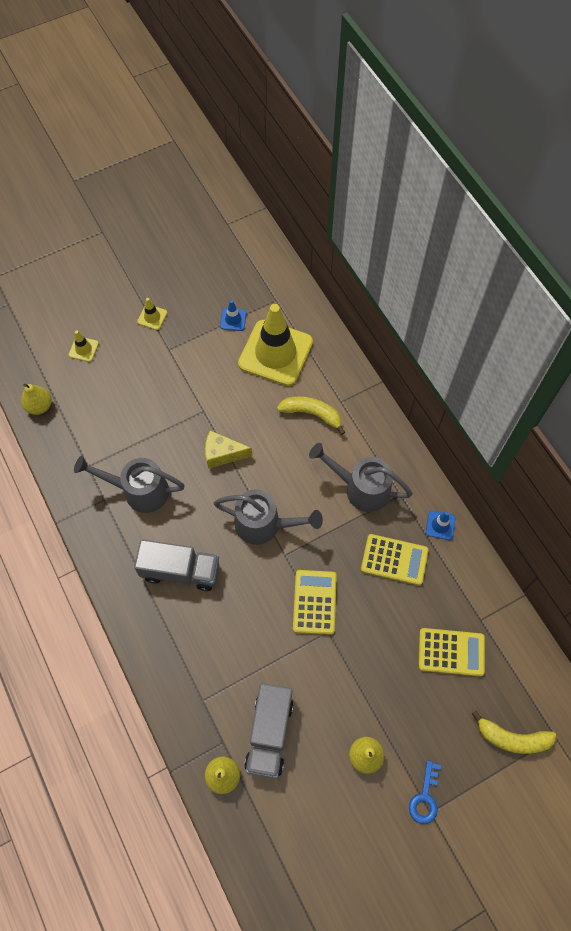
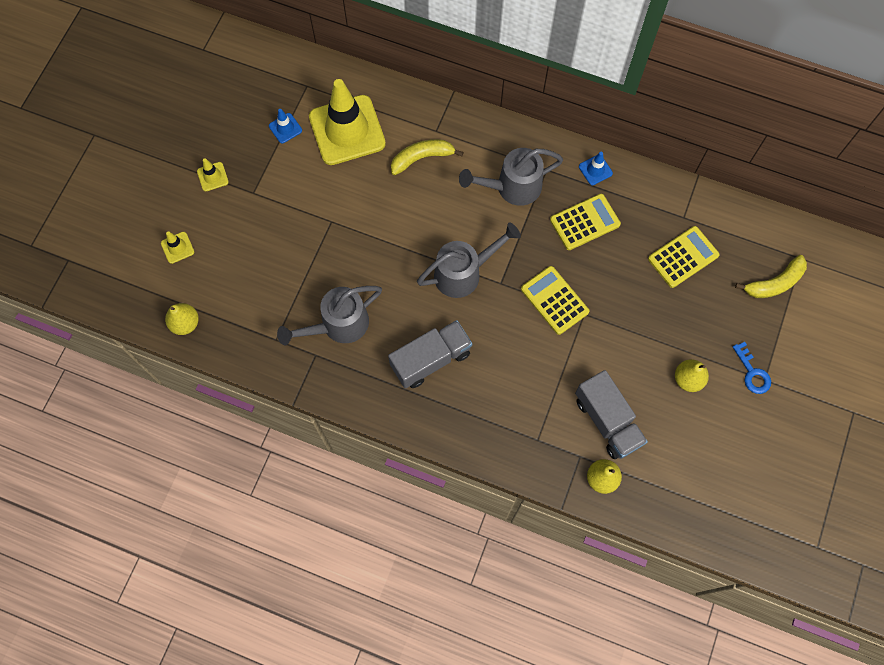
camera: 40 degrees left, 5 degrees up
yellow cheese [205,431,252,469] -> none

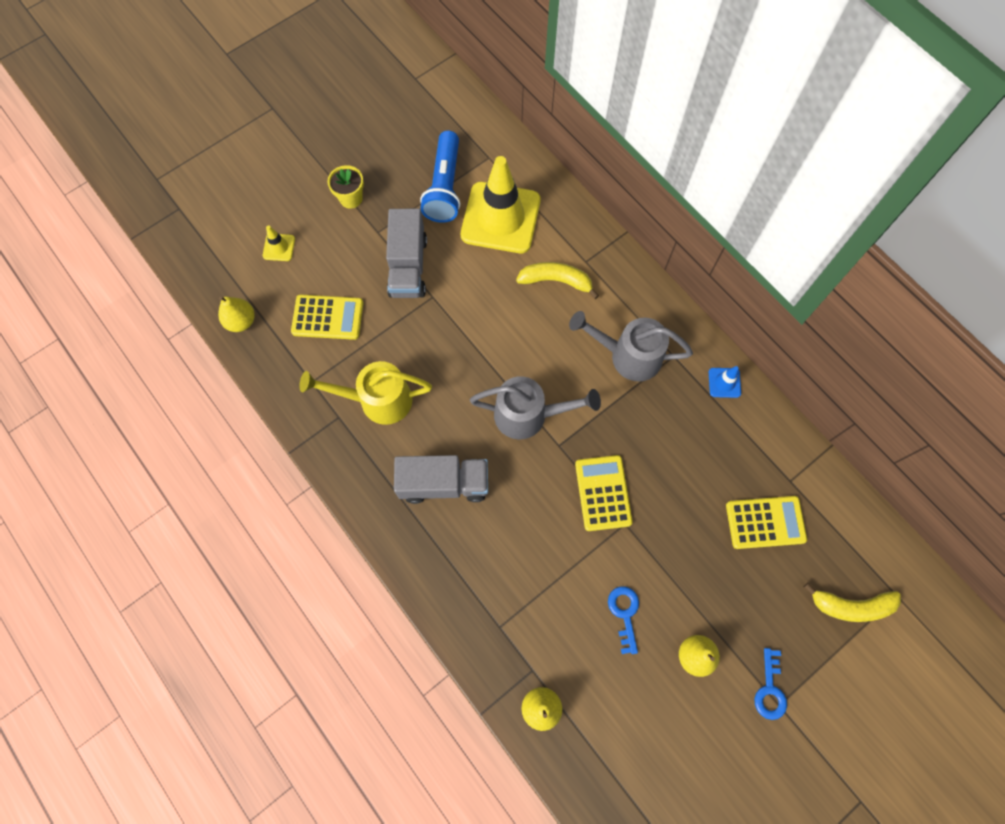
camera: 30 degrees right, 0 degrees up
yellow traffic cone [197,158,229,191] -> yellow flower pot [327,165,364,209]
blue traffic cone [269,109,302,143] -> blue flashlight [420,130,461,223]
grey watering can [277,286,382,345] -> yellow watering can [300,361,432,425]
yellow calculator [550,194,621,250] -> yellow calculator moved to [291,295,363,340]
grey truck [575,370,648,459] -> grey truck moved to [386,209,427,298]
none -> blue key [608,586,639,654]

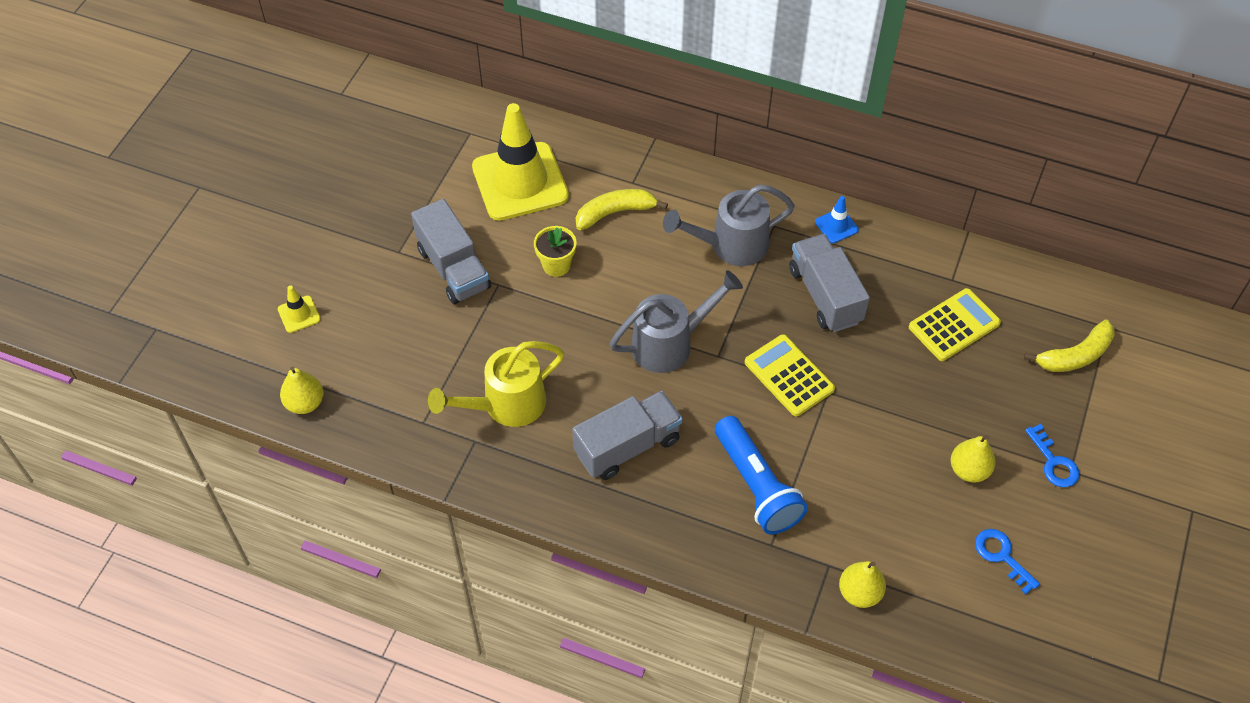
camera: 30 degrees left, 15 degrees down
yellow calculator [291,295,363,340] -> none
yellow flower pot [327,165,364,209] -> yellow flower pot moved to [534,226,576,277]
blue flashlight [420,130,461,223] -> blue flashlight moved to [715,416,808,534]
blue key [608,586,639,654] -> blue key moved to [975,529,1040,594]
none -> grey truck [789,234,870,332]

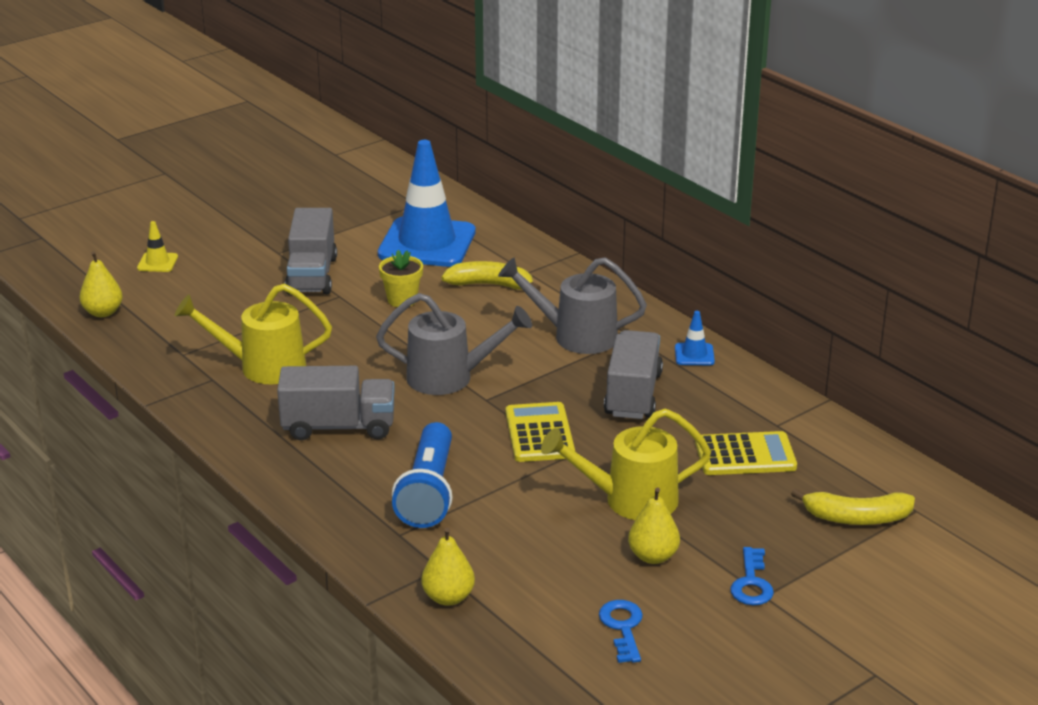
camera: 30 degrees right, 25 degrees down
yellow traffic cone [472,103,569,221] -> blue traffic cone [378,140,475,267]
none -> yellow watering can [541,408,711,520]

